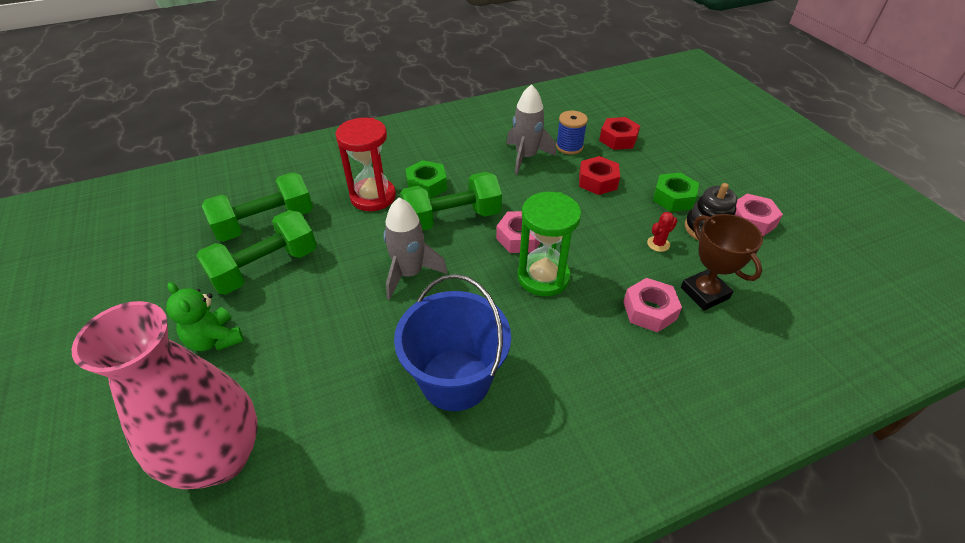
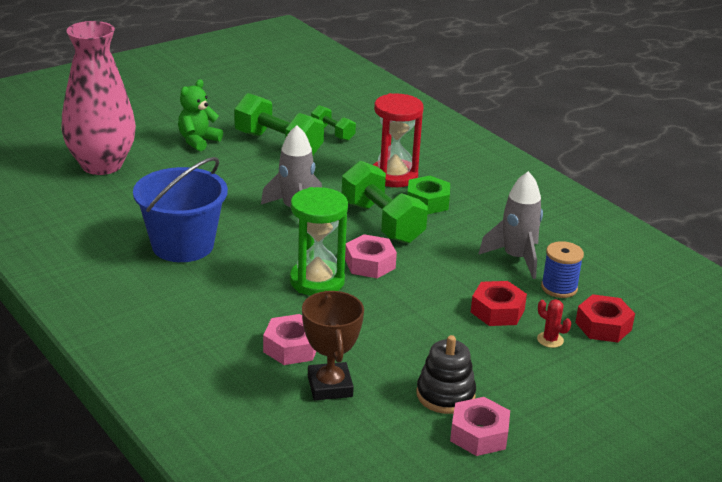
camera: 75 degrees right, 15 degrees down
green dumbbell [202,172,313,242] -> green dumbbell [311,105,356,141], size x0.54
red cactus [647,212,677,252] -> red cactus moved to [537,299,571,348]
green nut [653,172,699,212] -> none
brown trophy [681,214,763,311] -> brown trophy turned 60 degrees counterclockwise [302,291,364,400]

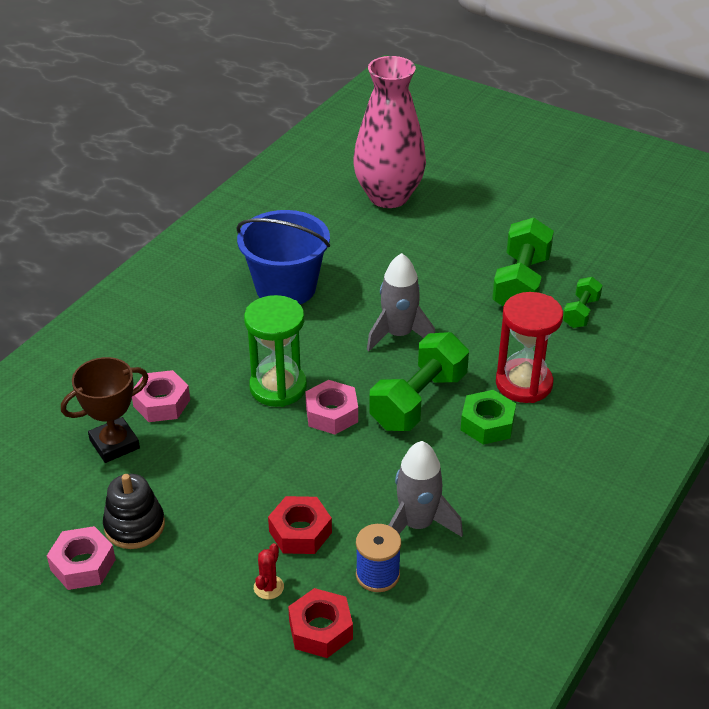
camera: 70 degrees right, 10 degrees up
green teddy bear [178,79,223,151] -> none

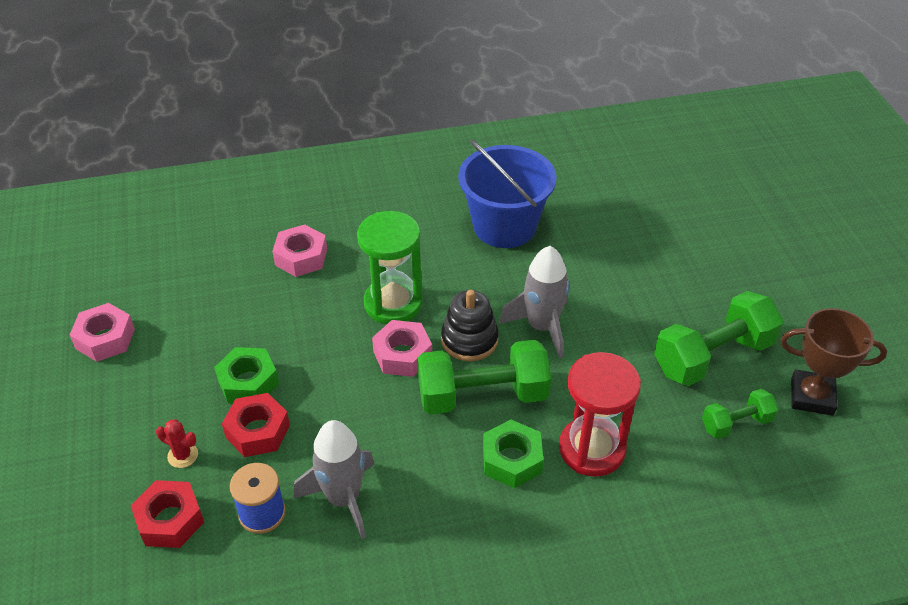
camera: 45 degrees right, 5 degrees up
brown trophy [61,357,148,463] -> brown trophy moved to [781,308,887,416]
black stacking toy [103,474,165,549] -> black stacking toy moved to [441,290,499,361]
red cactus [254,543,284,599] -> red cactus turned 45 degrees clockwise [156,420,198,468]
pink vase [353,56,426,208] -> none
none -> green nut [214,347,279,403]

